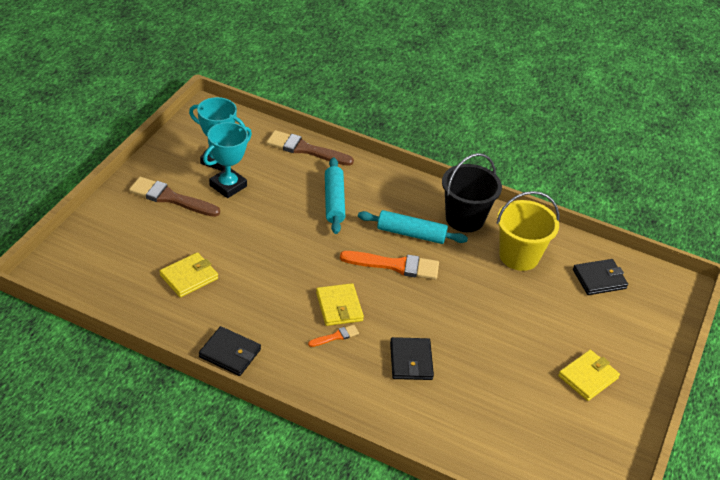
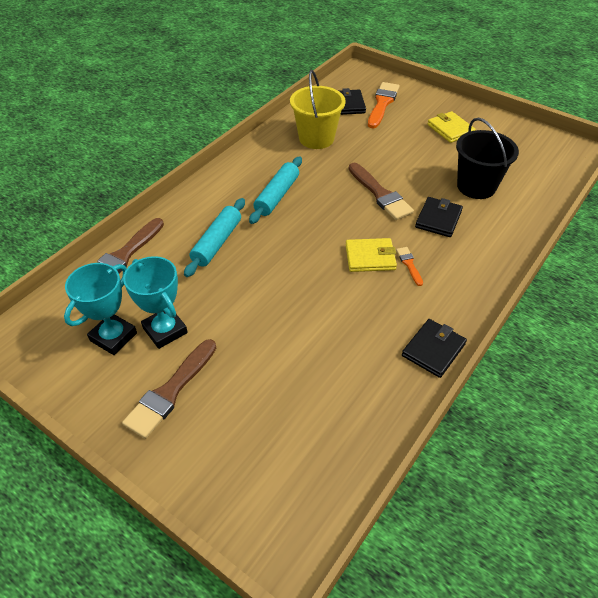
camera: 75 degrees left, 5 degrees up
yellow wallet [159,252,218,297] -> none
turquoise rolling pin [325,157,345,234] -> turquoise rolling pin turned 75 degrees counterclockwise [184,198,245,277]
orange brush [340,251,439,280] -> orange brush moved to [368,82,400,128]
black wallet [390,337,434,380] -> black wallet turned 75 degrees counterclockwise [415,197,463,237]
black bucket [442,153,502,232] -> black bucket moved to [456,118,519,199]
none -> brown brush [349,163,414,220]

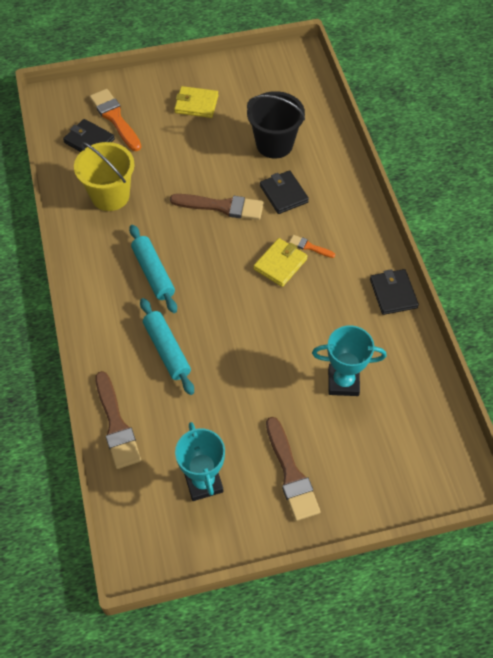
camera: 50 degrees left, 10 degrees up
turquoise trophy [123,256,188,349] -> turquoise trophy moved to [312,325,387,396]

